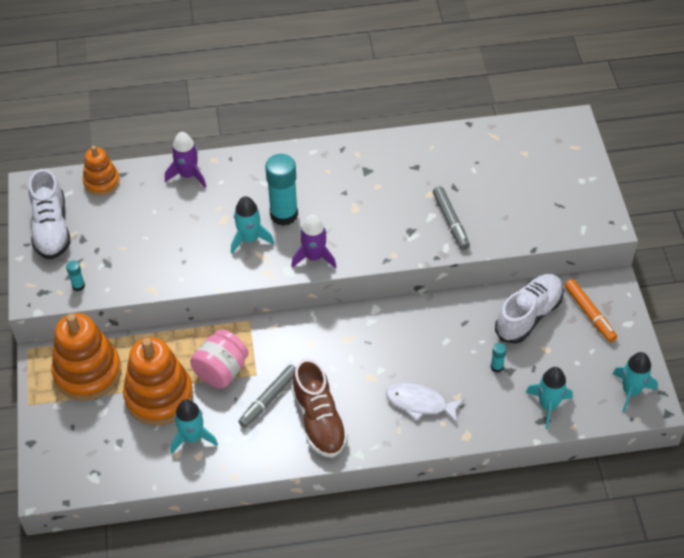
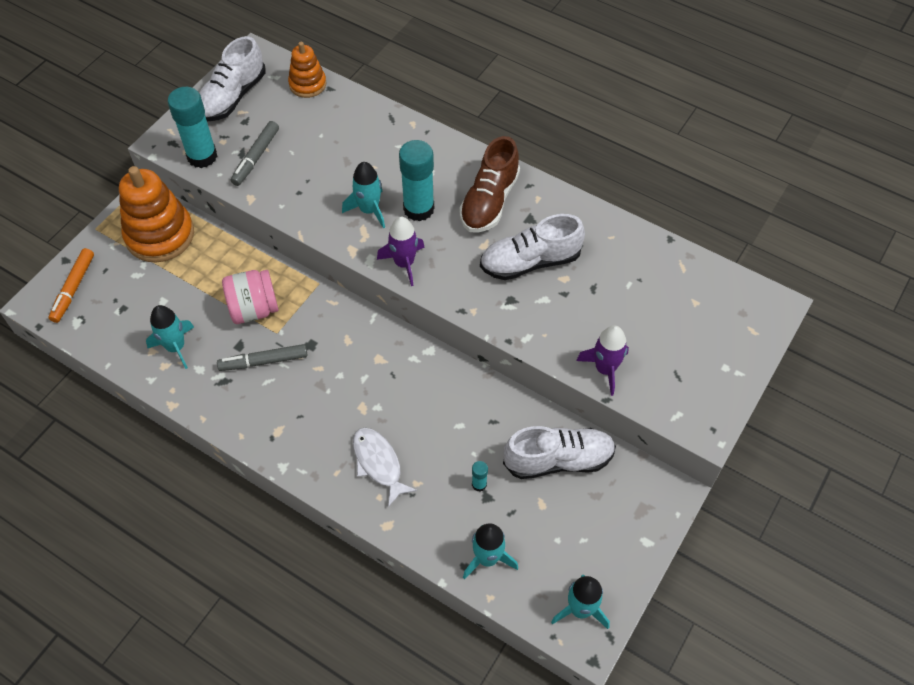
camera: 40 degrees right, 5 degrees up
turquoise glue stick [66,261,85,291] -> turquoise glue stick [168,87,217,168], size x2.30
orange stacking toy [123,337,193,425] -> none
purple rocket [165,132,206,187] -> purple rocket moved to [576,325,629,396]
brown shoe [291,358,348,458] -> brown shoe moved to [459,136,520,233]
grey marker [433,186,470,250] -> grey marker moved to [231,121,279,186]
orange marker [564,279,617,342] -> orange marker moved to [48,248,94,323]
none -> white shoe [480,214,585,280]

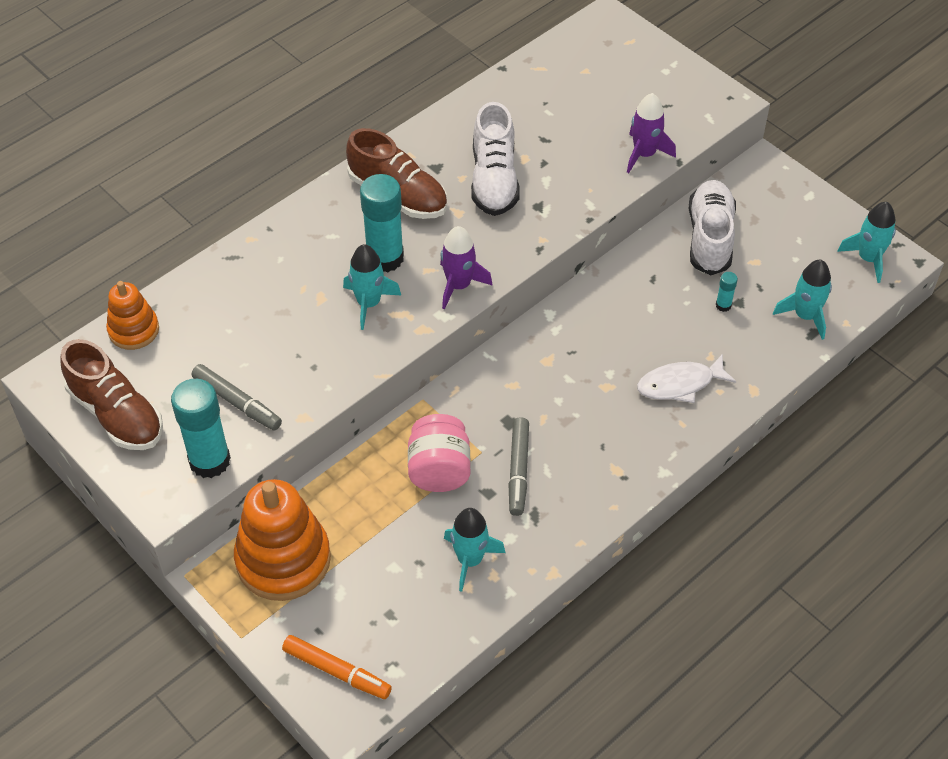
camera: 75 degrees left, 5 degrees down
white shoe [199,36,266,121] -> brown shoe [60,339,163,450]

